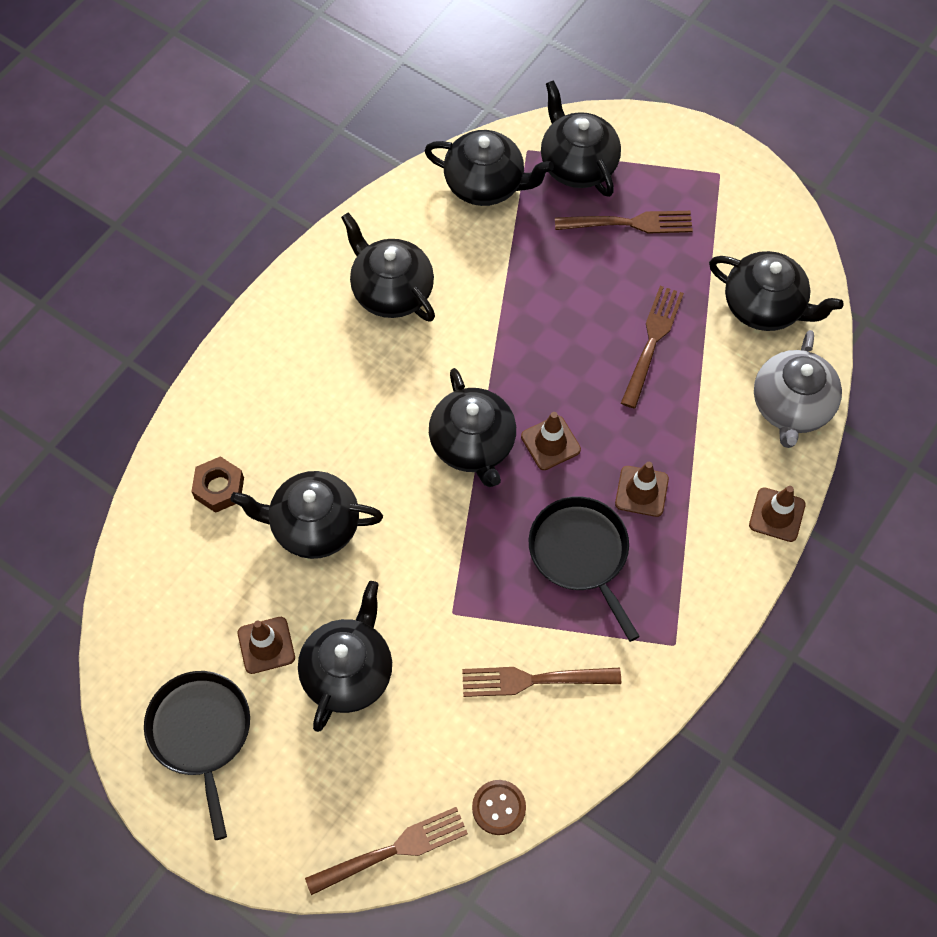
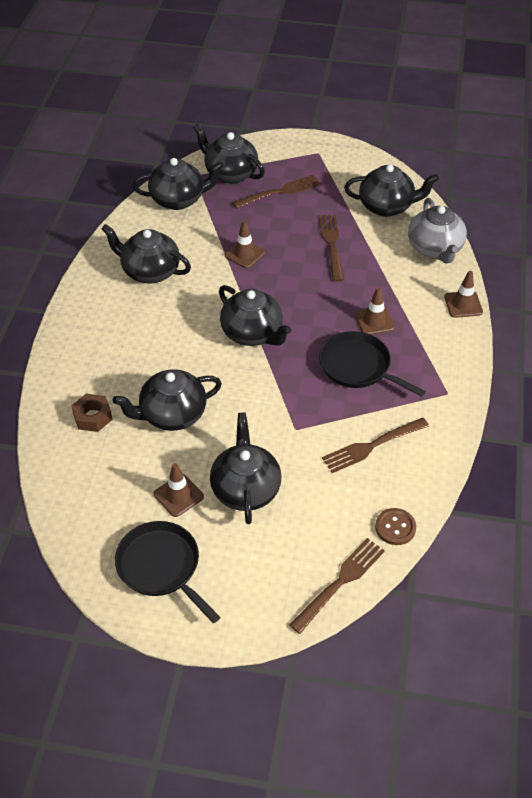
camera: 25 degrees left, 15 degrees down
brown traffic cone [521,412,581,470] -> brown traffic cone moved to [224,220,265,268]

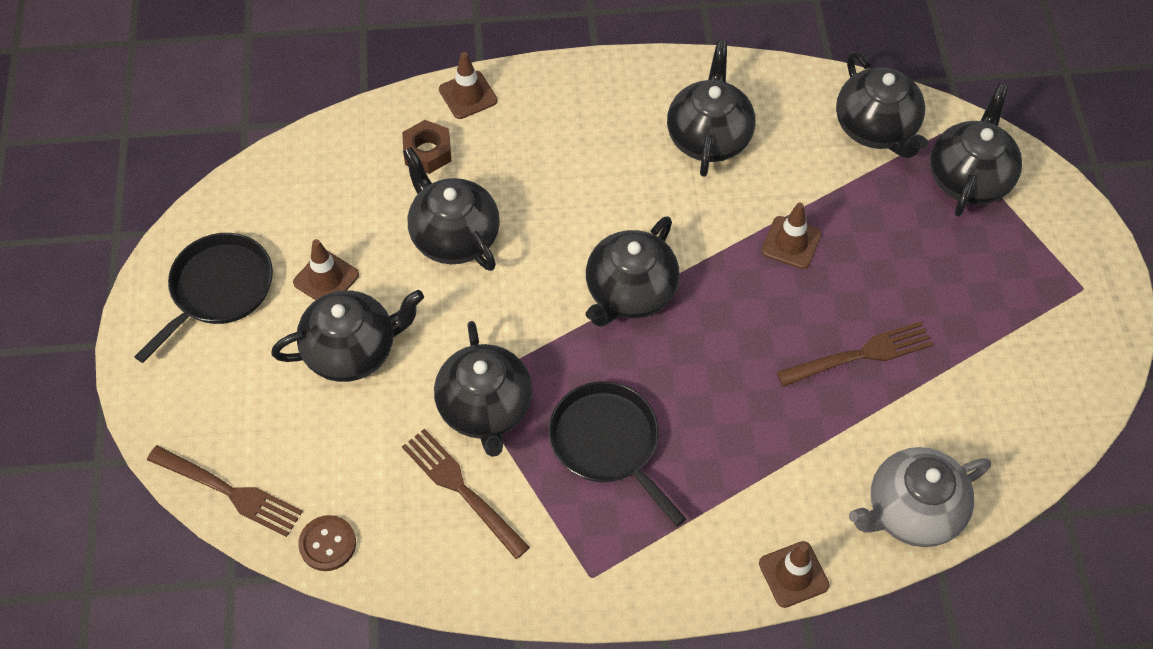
camera: 75 degrees right, 10 degrees up
brown fork [233,175,321,208] -> none
black pan [319,331,426,397] -> black pan turned 60 degrees counterclockwise [549,381,686,526]
black teapot [344,164,439,217] -> black teapot moved to [434,321,532,457]
brown traffic cone [355,287,395,335] -> brown traffic cone moved to [439,52,497,119]

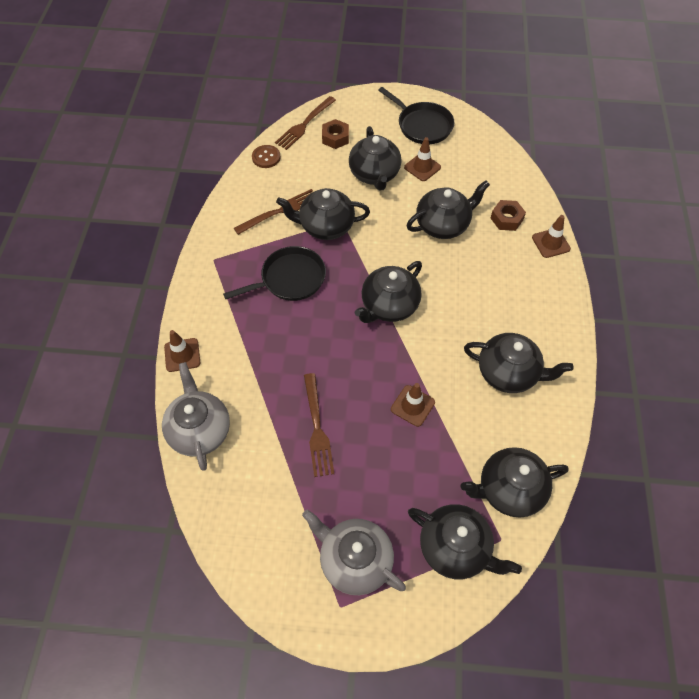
camera: 100 degrees right, 0 degrees up
black teapot [586,216,680,327] -> black teapot turned 90 degrees counterclockwise [355,261,422,323]
none -> grey teapot [302,509,406,595]
none -> brown nut [322,119,349,149]

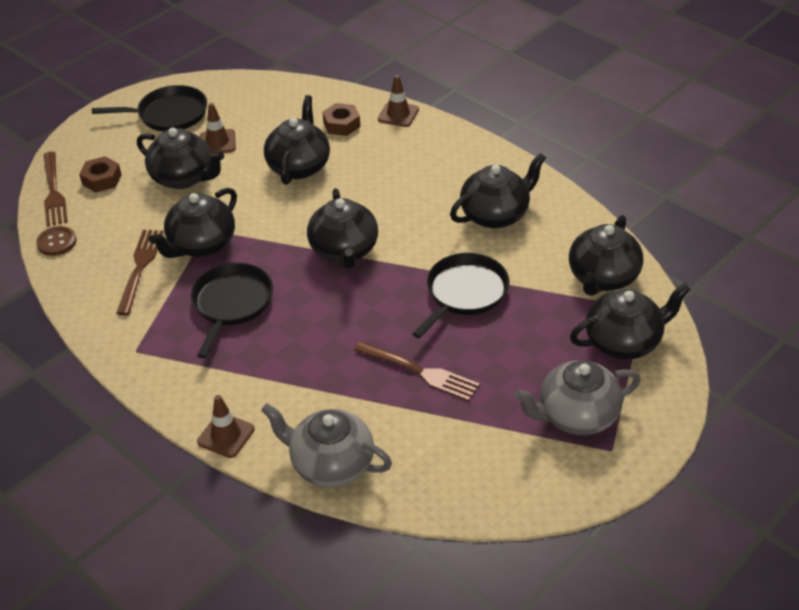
camera: 50 degrees left, 15 degrees down
brown traffic cone [391,383,435,427] -> black pan [412,253,510,338]

